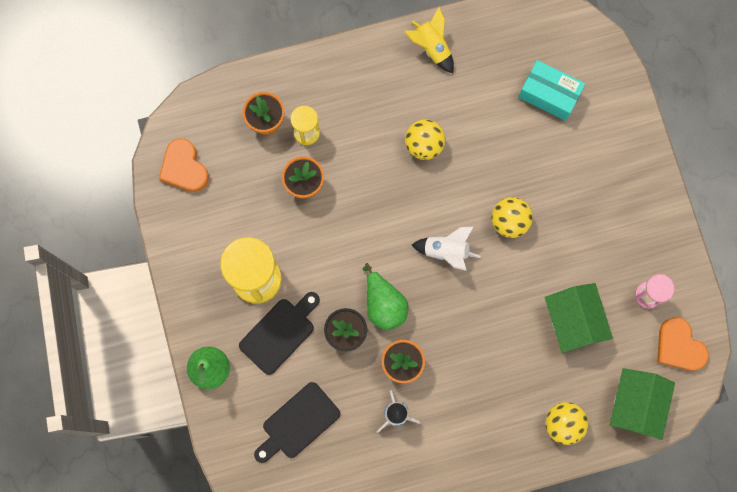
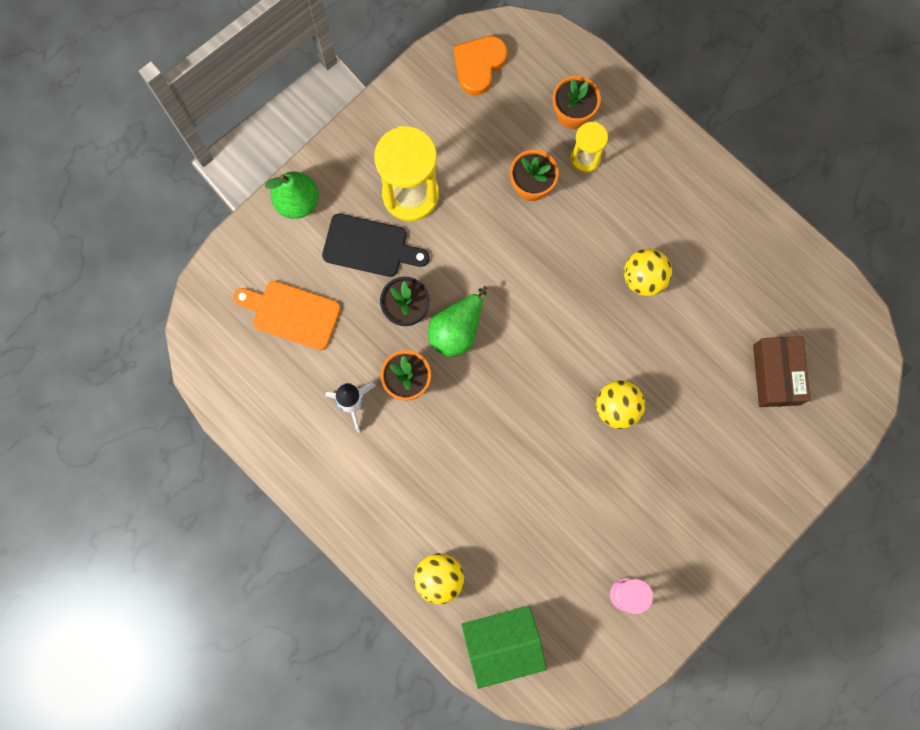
camera: 60 degrees right, 0 degrees up
black cutting board [254,382,340,463] -> orange cutting board [233,281,341,350]
yellow rocket [404,7,454,73] -> none
white rocket [412,227,481,271] -> none
turquoise box [518,60,585,121] -> brown box [753,336,810,407]
green house [545,283,613,353] -> none
orange heart [657,317,709,371] -> none

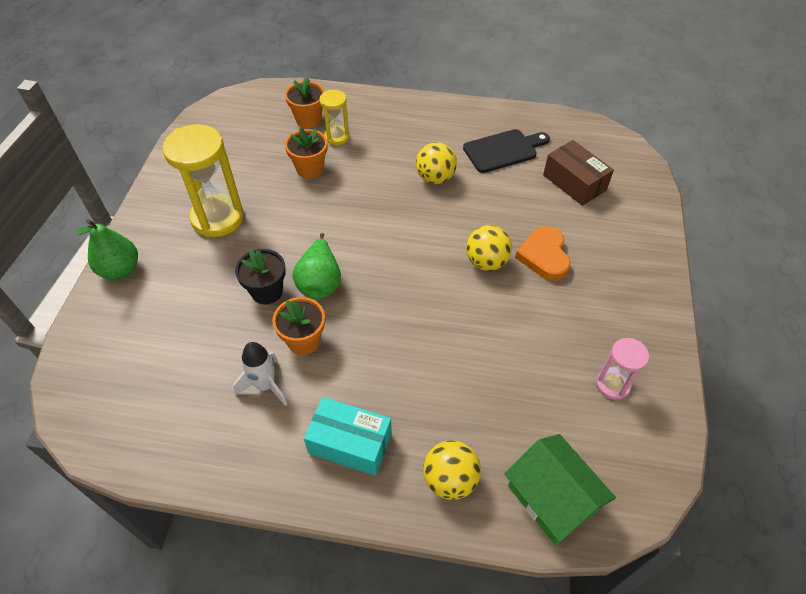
camera: 35 degrees left, 25 degrees down
orange cutting board [233,281,341,350] -> none
black cutting board [322,214,430,277] -> black cutting board moved to [463,129,550,173]
orange heart [453,36,508,95] -> orange heart moved to [515,226,571,281]
green house [461,606,547,689] -> green house turned 75 degrees counterclockwise [504,434,616,545]
none -> turquoise box [304,397,392,476]

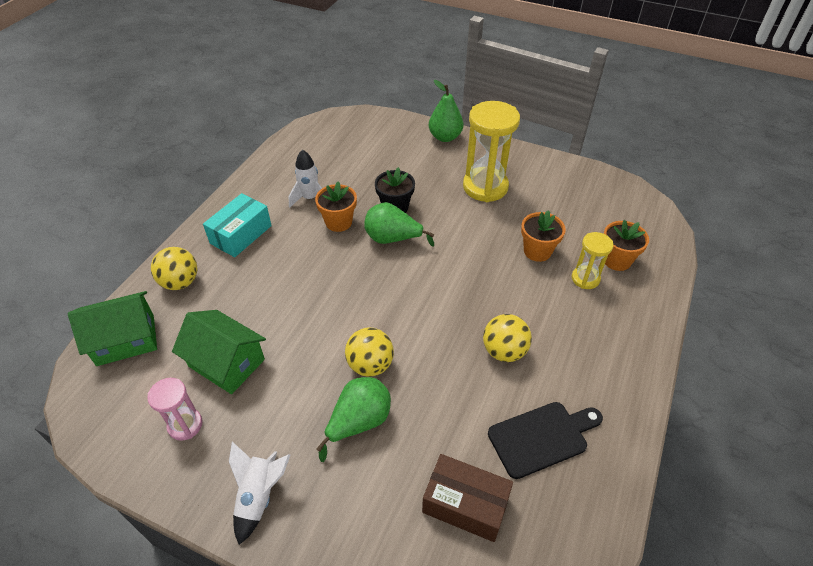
camera: 105 degrees right, 5 degrees down
black cutting board [463,129,550,173] -> black cutting board turned 105 degrees counterclockwise [488,402,603,479]
orange heart [515,226,571,281] -> green pear [316,377,391,462]
brown box [543,140,614,206] -> brown box turned 45 degrees clockwise [422,454,513,542]
none -> green house [172,310,266,394]
none -> white rocket [229,441,290,545]

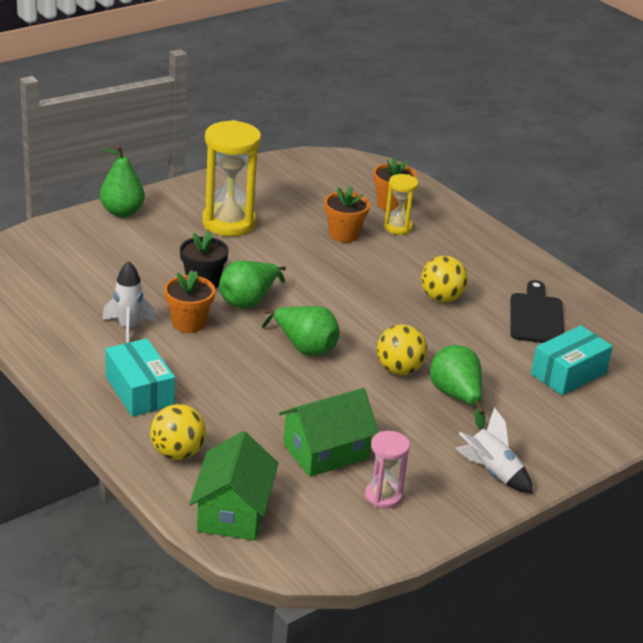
camera: 65 degrees left, 15 degrees down
brown box [422,454,513,542] -> turquoise box [531,325,613,396]
none -> green pear [262,306,340,356]

